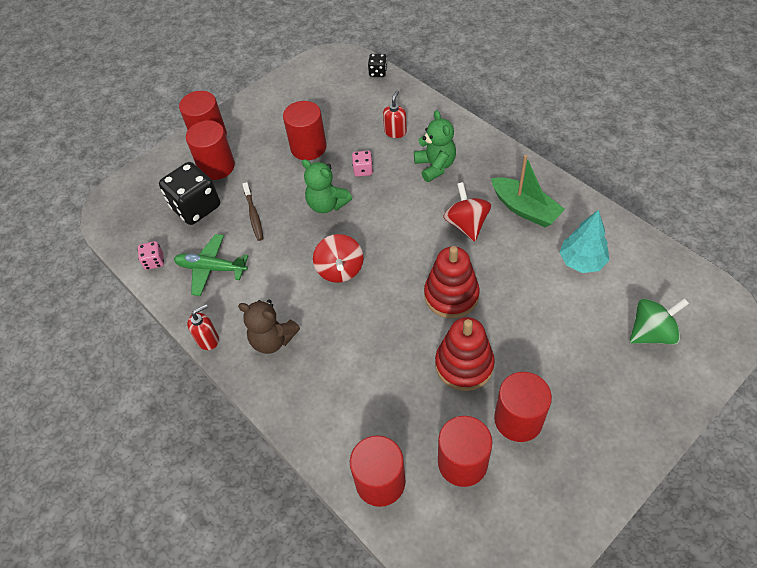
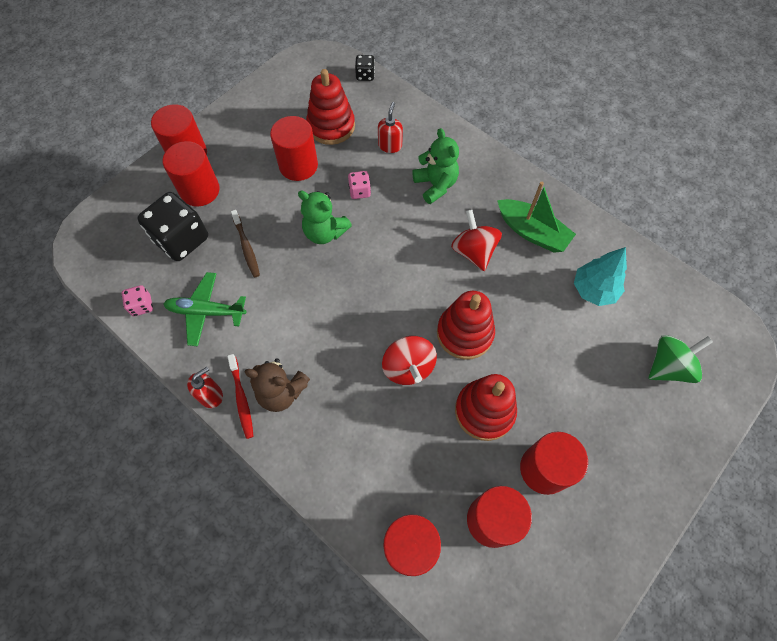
camera: 10 degrees left, 10 degrees up
red spinning top [313,234,363,283] -> red spinning top moved to [382,336,437,385]
none -> red toothbrush [227,354,254,439]
none -> red stacking toy [306,69,355,145]

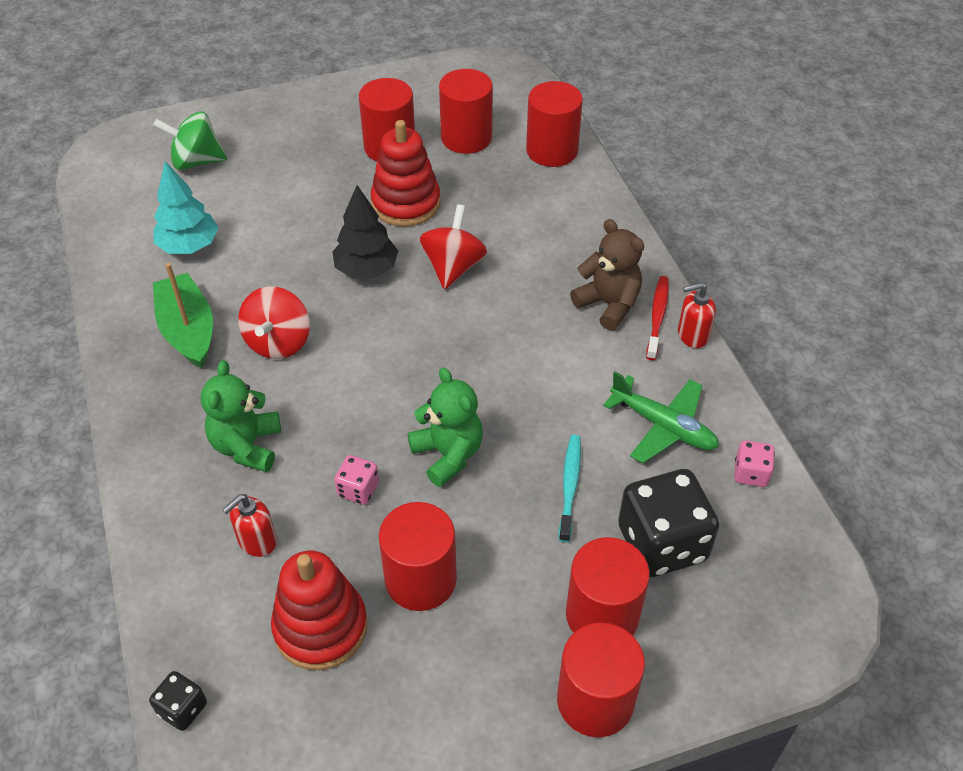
camera: 150 degrees left, 15 degrees down
brown toothbrush [231,210,260,278] -> turquoise toothbrush [559,435,581,542]
red stacking toy [437,291,495,360] -> black tree [332,185,398,278]

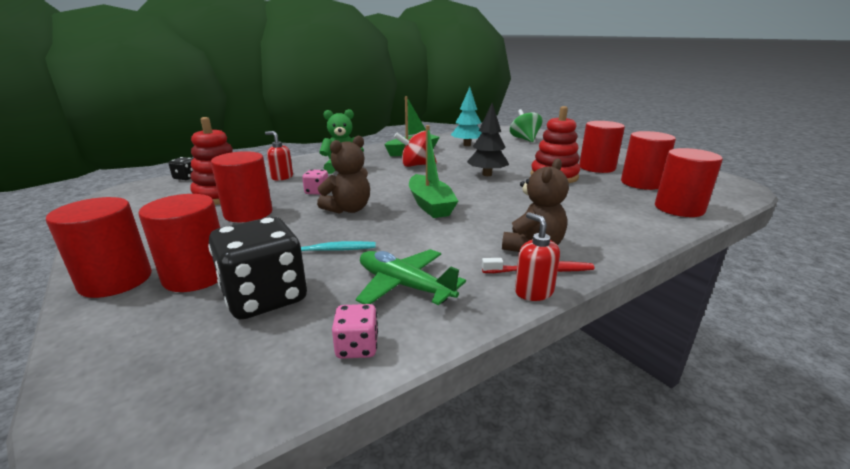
camera: 75 degrees right, 25 degrees down
green teddy bear [408,367,483,487] -> brown teddy bear [317,136,370,214]
red spinning top [419,204,487,289] -> none
green plane [603,372,719,463] -> green plane turned 105 degrees clockwise [356,249,466,305]
none -> green boat [409,125,458,218]

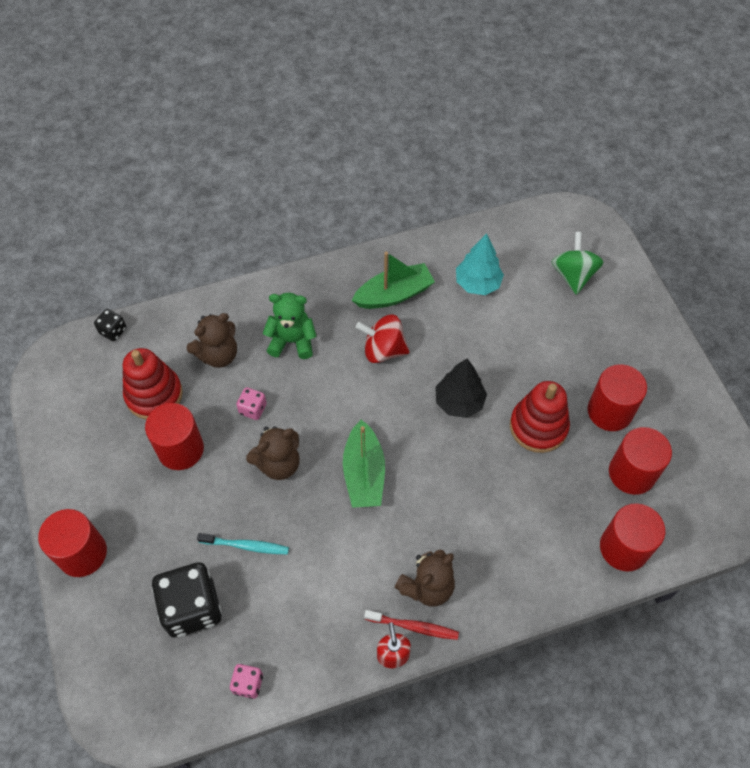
camera: 15 degrees right, 35 degrees up
red cylinder [138,194,220,292] -> none
red soap dispenser [265,131,293,181] -> brown teddy bear [187,313,237,368]
green plane [356,249,466,305] -> none

